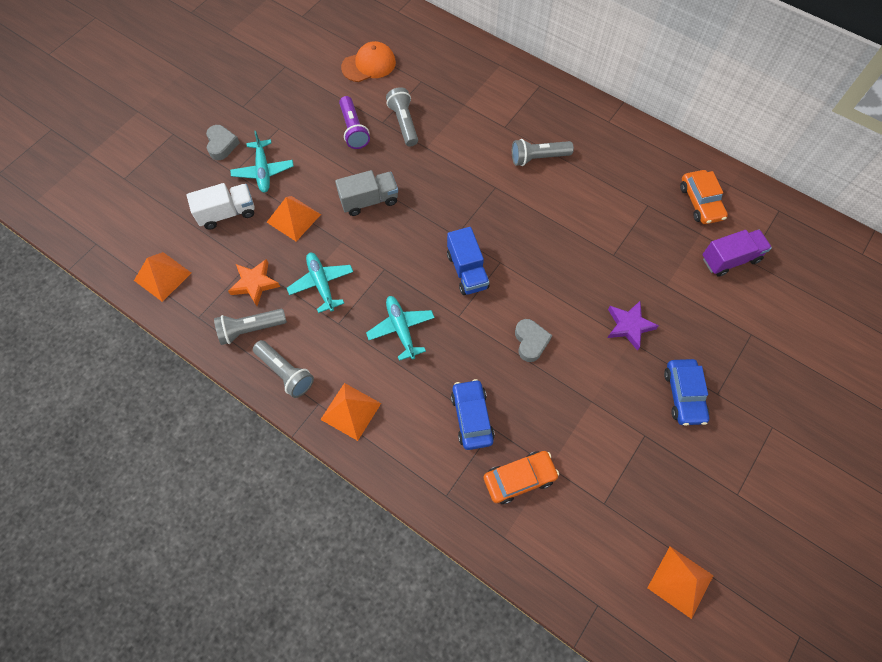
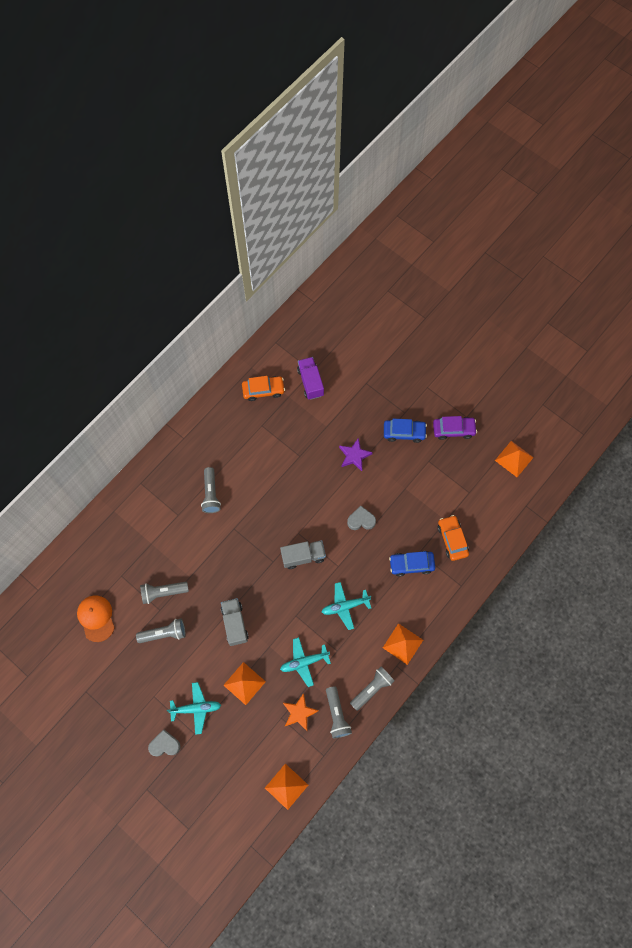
camera: 85 degrees left, 5 degrees up
white truck [186,183,255,229] -> none
purple flashlight [339,96,370,149] -> grey flashlight [136,619,186,643]
blue truck [447,227,489,295] -> grey truck [280,540,326,569]
none -> purple car [433,416,477,440]

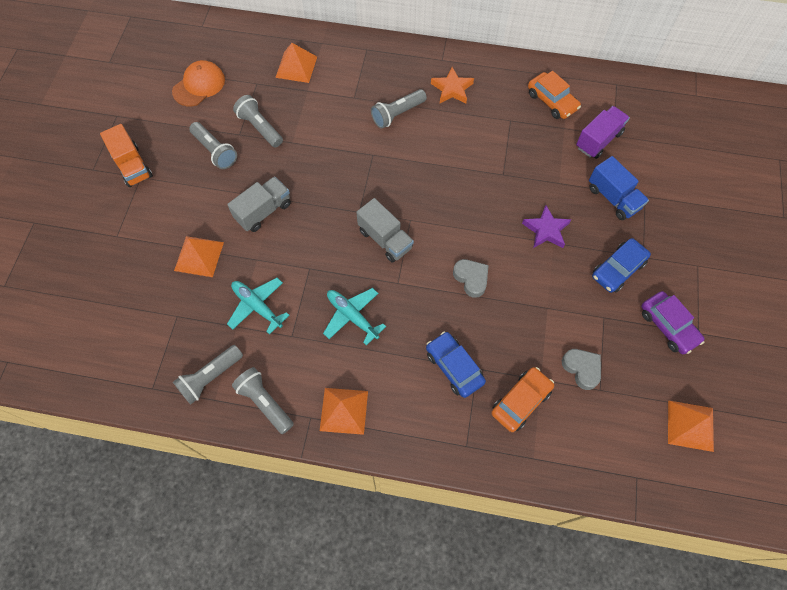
camera: 60 degrees right, 5 degrees down
grey heart [148,729,180,757] -> grey heart moved to [562,349,601,390]
turquoise plane [167,682,221,735] -> none
orange pyramid [265,764,308,810] -> orange pyramid moved to [275,43,317,83]
orange star [283,693,319,731] -> orange star moved to [431,67,474,103]
grey flashlight [350,667,394,711] -> grey flashlight turned 150 degrees counterclockwise [232,367,294,434]
blue car [384,419,427,443] -> blue car turned 75 degrees clockwise [592,238,651,293]
none -> orange truck [100,124,153,187]
none -> blue truck [589,156,649,220]

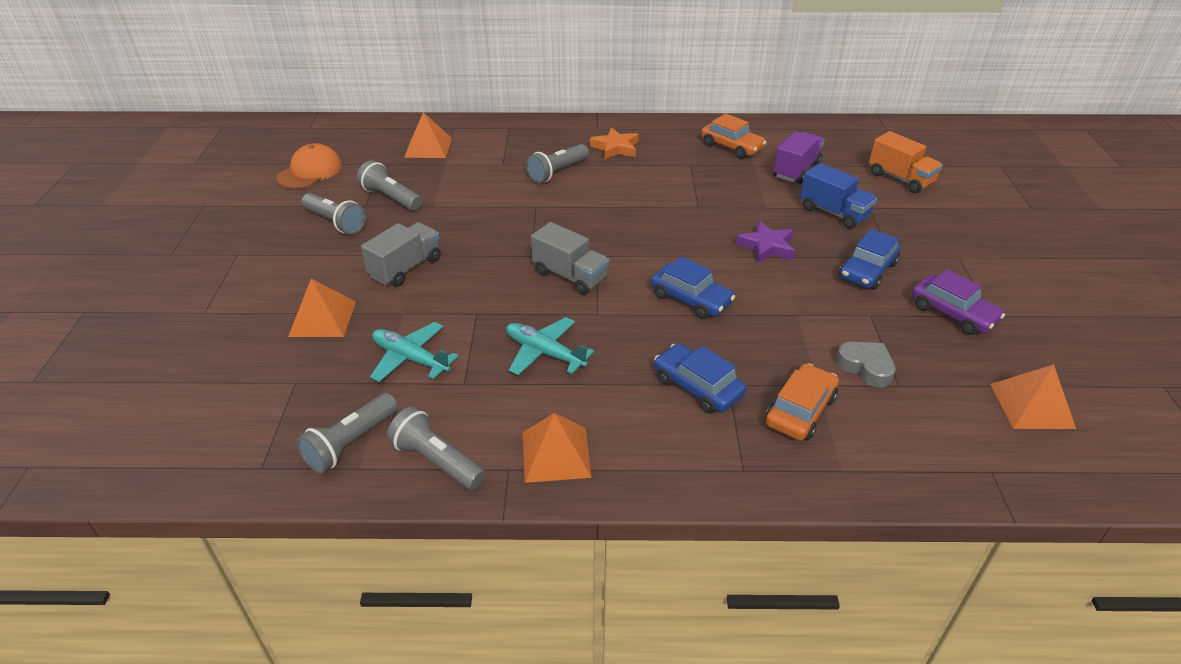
camera: 10 degrees left, 25 degrees down
orange truck [100,124,153,187] -> orange truck moved to [869,131,943,193]
grey heart [453,259,489,298] -> blue car [651,257,735,319]

